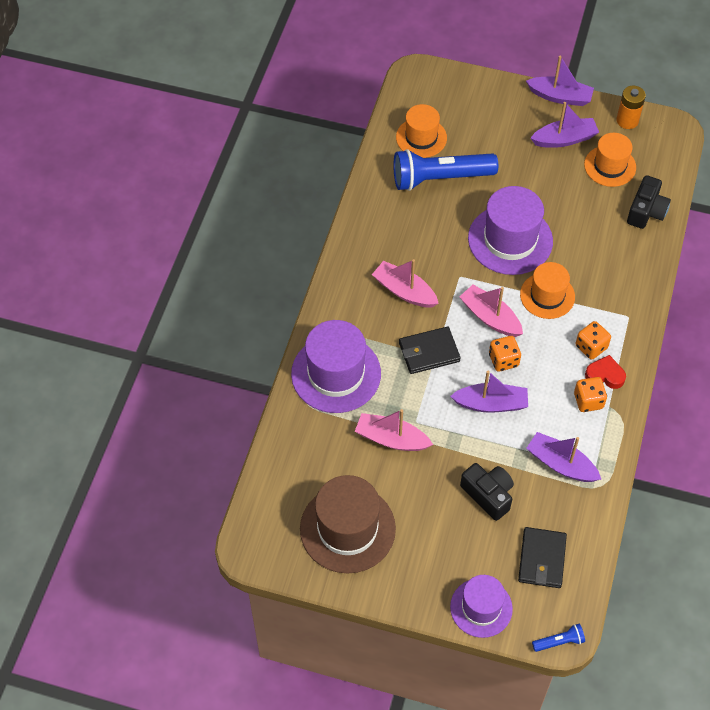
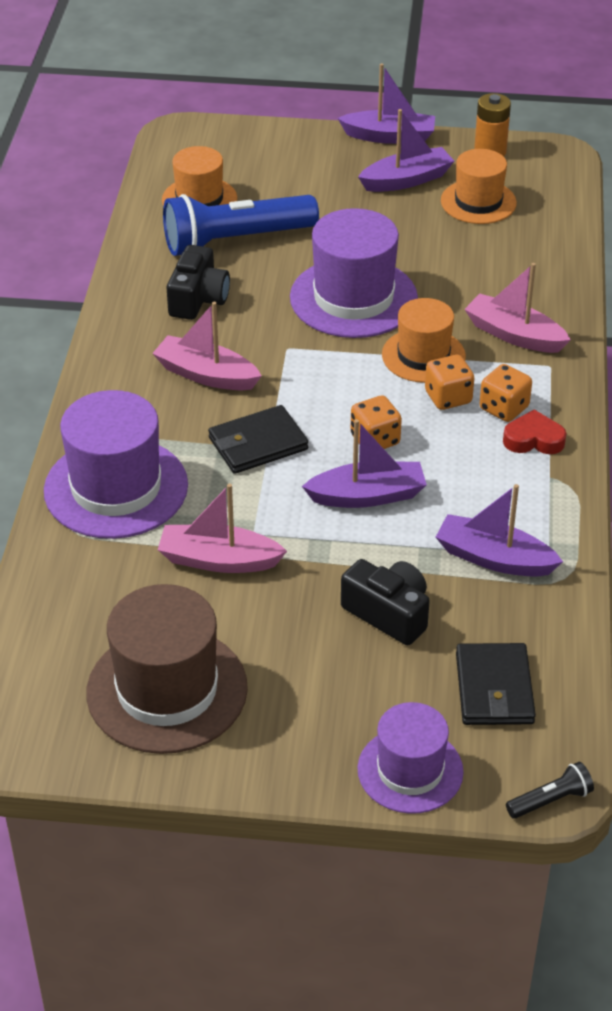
camera: 10 degrees left, 15 degrees down
pink boat [460,285,523,337] -> pink boat moved to [464,263,571,353]
blue flashlight [532,624,585,652] -> black flashlight [506,762,594,819]
orange dice [574,377,607,412] -> orange dice moved to [425,355,474,410]
black camera [627,175,671,229] -> black camera moved to [167,245,230,320]

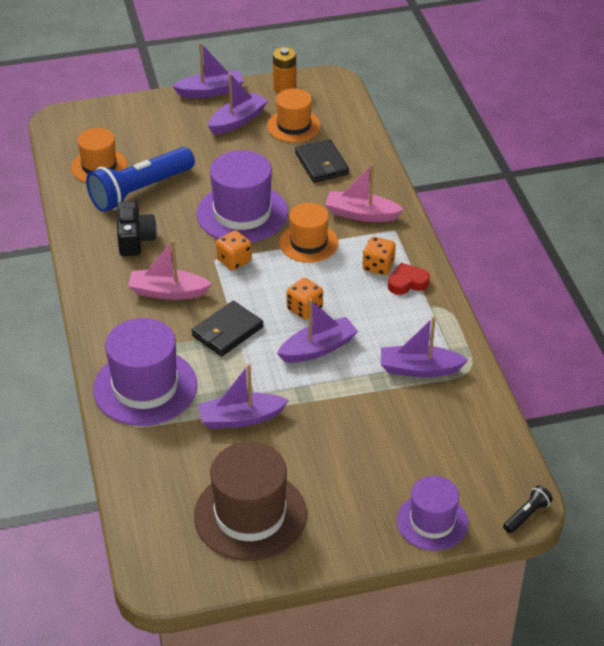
camera: 20 degrees left, 0 degrees up
pink boat [158,483,287,573] -> purple boat [198,364,289,429]
black camera [341,559,430,645] -> none
orange dice [425,355,474,410] -> orange dice moved to [216,230,252,271]
black wallet [456,643,536,725] -> black wallet moved to [295,139,349,183]

